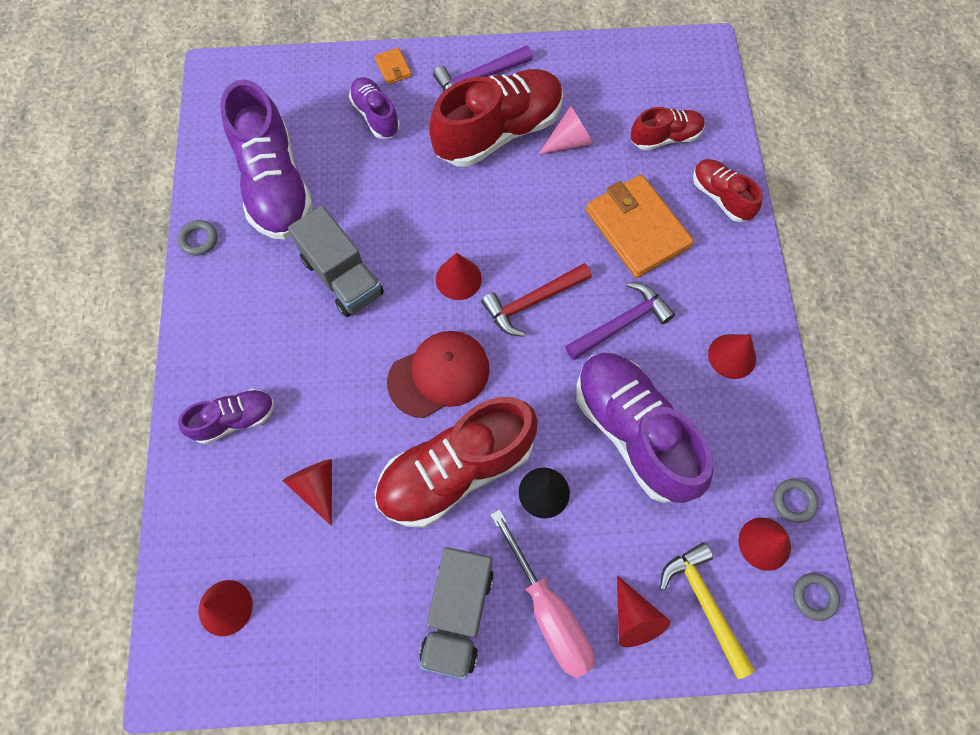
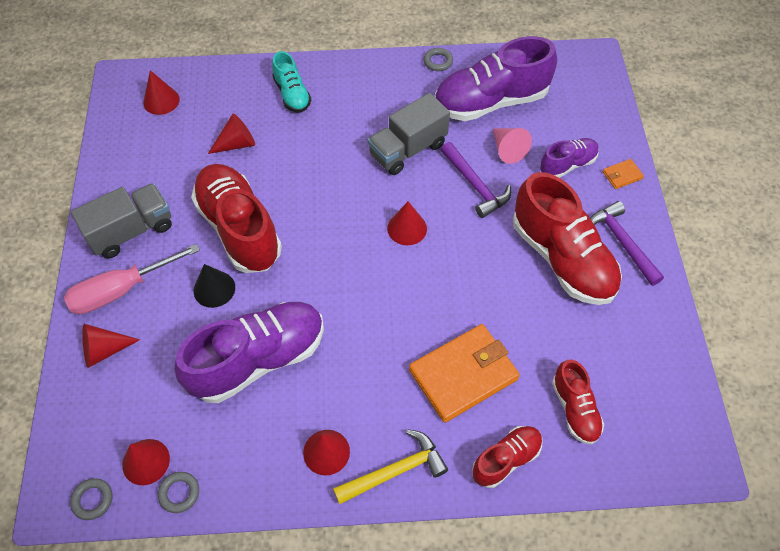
camera: 90 degrees right, 10 degrees down
purple shoe [178,389,275,444] -> turquoise shoe [272,51,311,112]
red cap [387,331,490,418] -> none
grey truck [419,547,494,679] -> grey truck turned 135 degrees clockwise [71,183,172,258]
red hammer [481,263,592,337] -> none
pink cone [538,106,593,155] -> pink cone moved to [493,128,532,164]
purple hammer [565,282,675,360] -> purple hammer moved to [441,142,511,218]
yellow hammer [660,542,755,679] -> yellow hammer moved to [333,429,448,504]

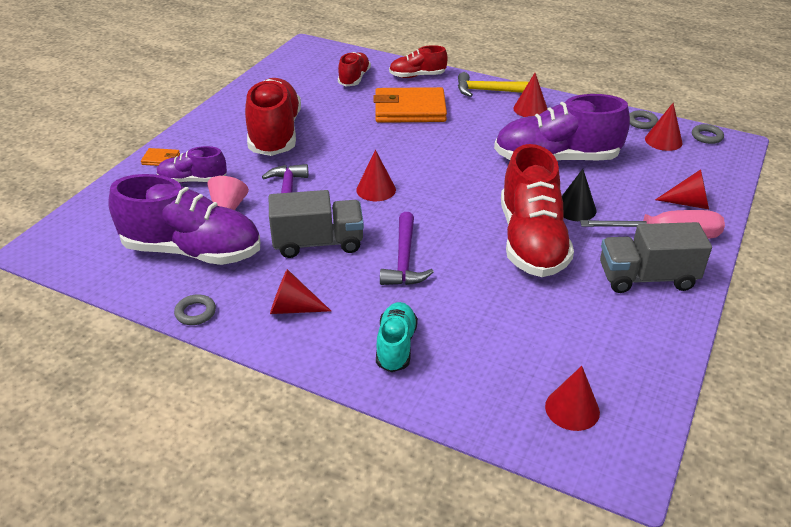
camera: 150 degrees left, 20 degrees down
red cone [208,113,255,154] -> red cone moved to [270,269,331,314]
purple hammer [590,201,664,286] -> purple hammer moved to [380,212,434,285]

